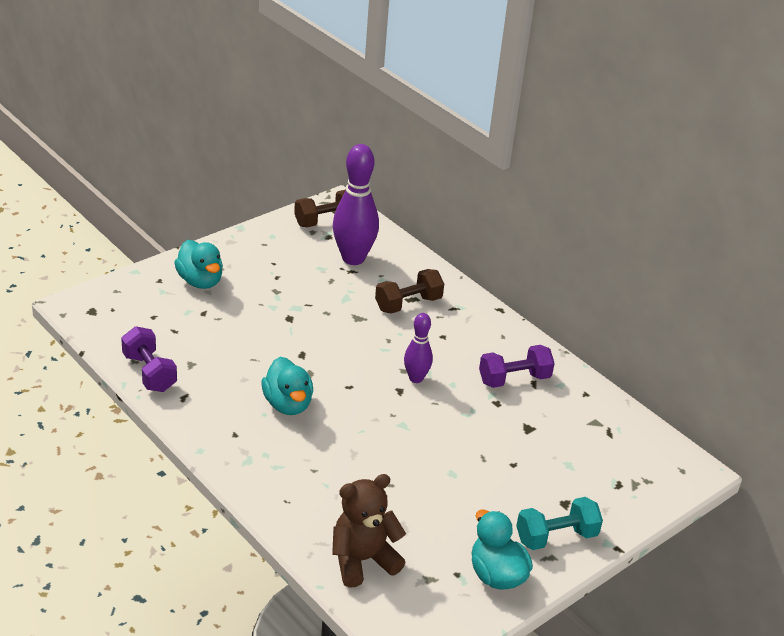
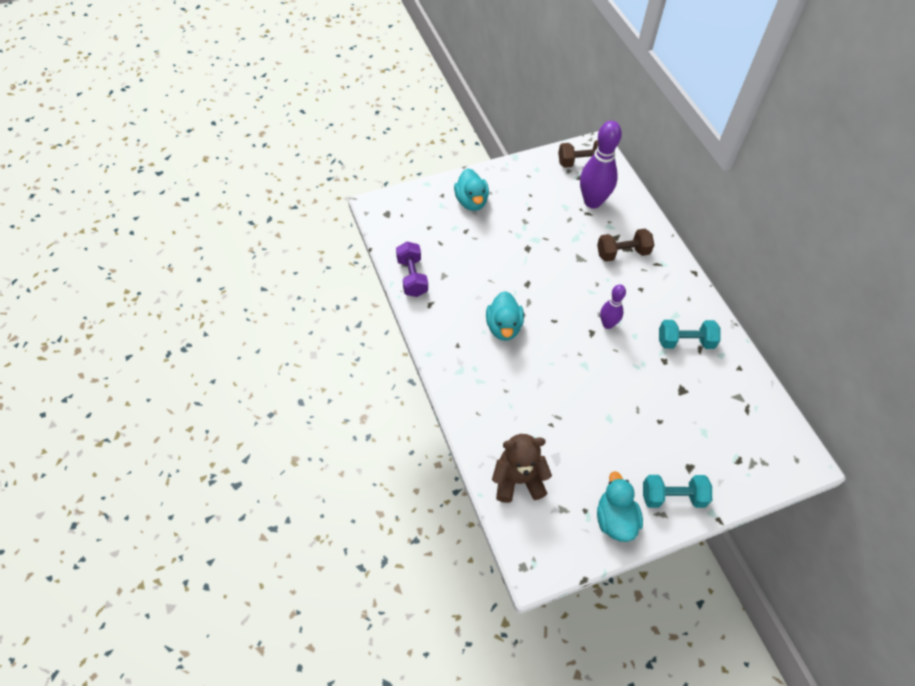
camera: 20 degrees right, 20 degrees up
purple dumbbell [479,345,555,388] -> turquoise dumbbell [659,320,721,349]

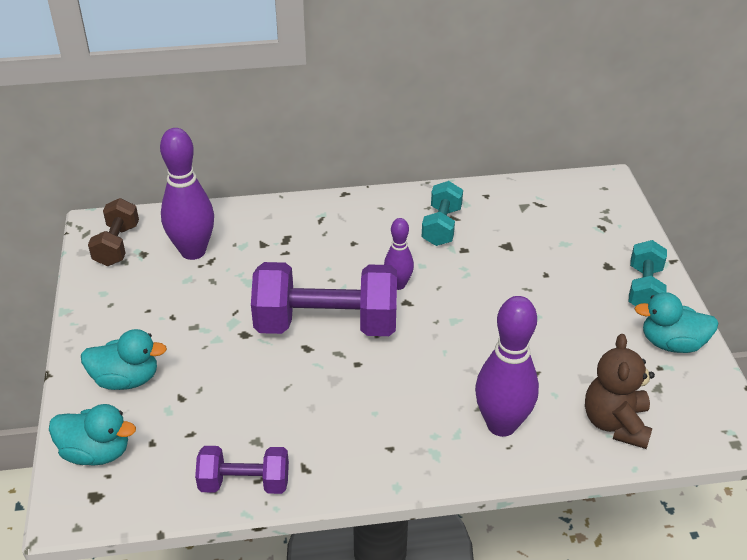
camera: 75 degrees left, 15 degrees down
turquoise duck [486,291,524,341] -> turquoise duck moved to [49,404,136,466]
brown dumbbell [597,229,654,262] -> none
none -> purple dumbbell [251,262,397,336]
none -> purple bowling pin [475,296,539,437]

